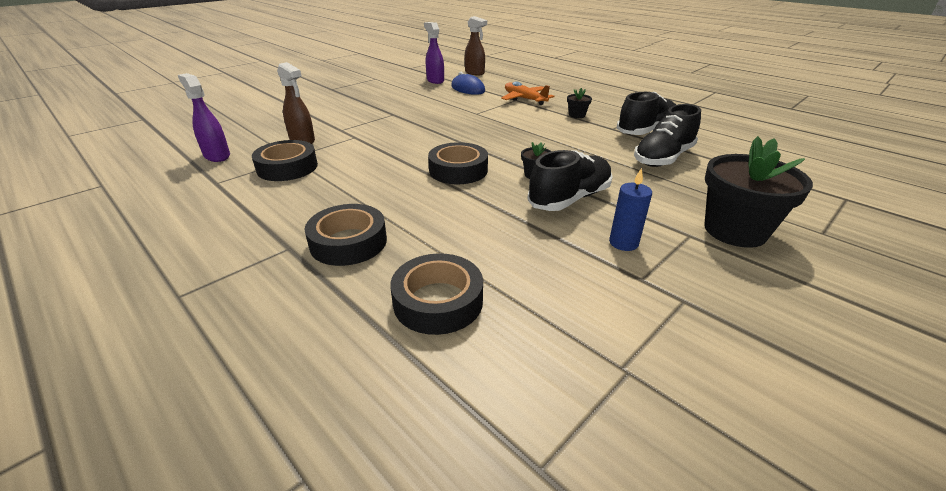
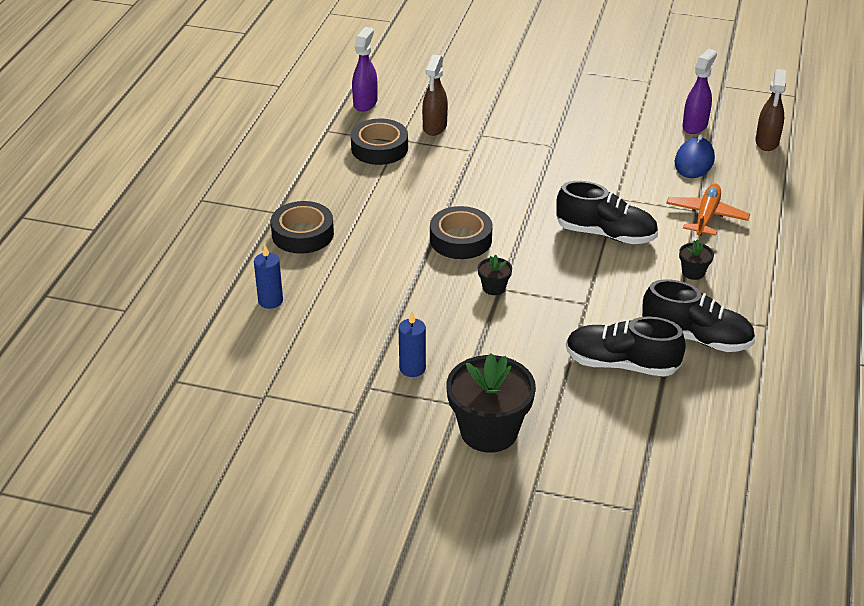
camera: 60 degrees right, 5 degrees up
black tape [390,253,483,335] -> blue candle [254,245,283,309]
black shoe [527,150,613,211] -> black shoe moved to [556,181,658,244]

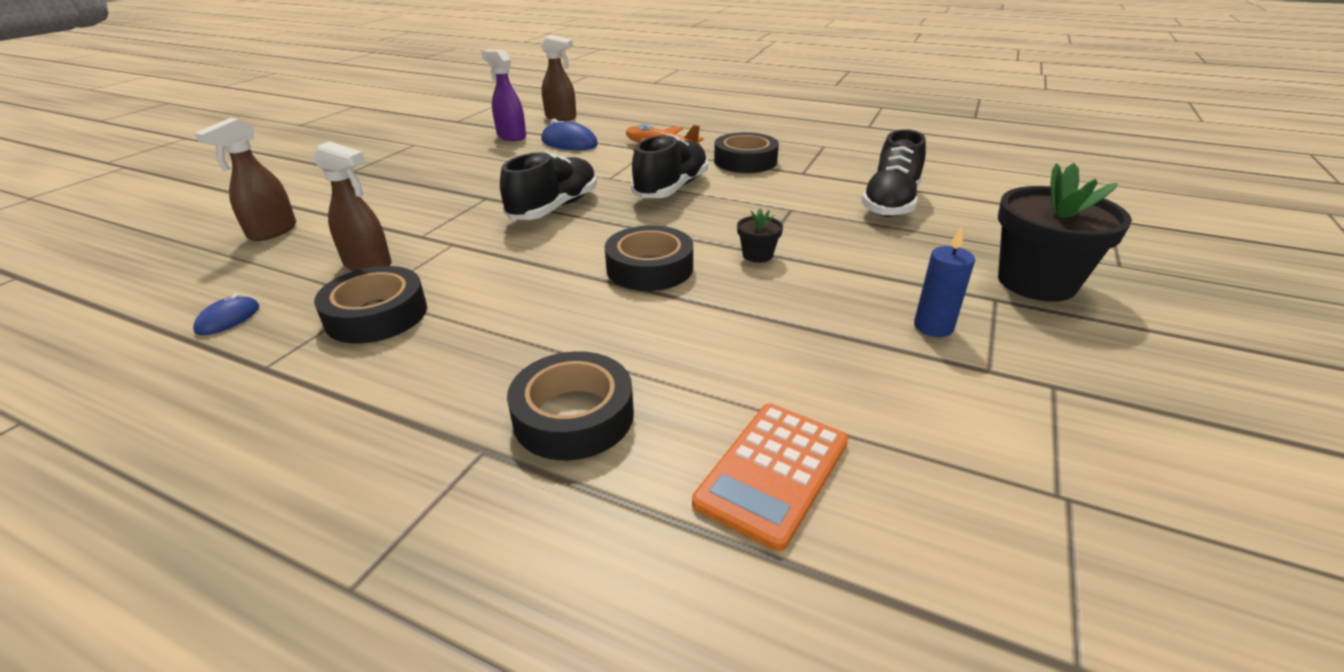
camera: 80 degrees left, 5 degrees down
blue candle [254,245,283,309] -> orange calculator [692,403,848,551]
purple spray bottle [352,27,378,112] -> blue mouse [193,293,259,336]
black shoe [642,279,755,352] -> black shoe moved to [500,151,597,220]
black flower pot [679,239,714,280] -> black tape [714,132,779,173]
none -> brown spray bottle [195,118,296,241]

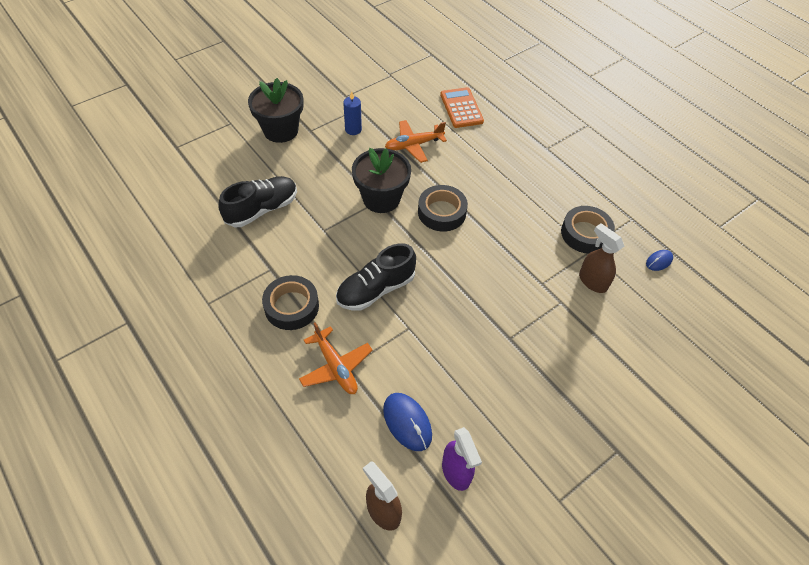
camera: 155 degrees left, 20 degrees up
brown spray bottle [195,118,296,241] -> none
black shoe [500,151,597,220] -> none
black tape [507,351,634,461] -> none
orange calculator [692,403,848,551] -> orange calculator turned 75 degrees counterclockwise [440,87,484,128]
black flower pot [737,209,783,263] -> black flower pot [352,148,411,213], size x2.24
none -> orange plane [385,120,447,163]

